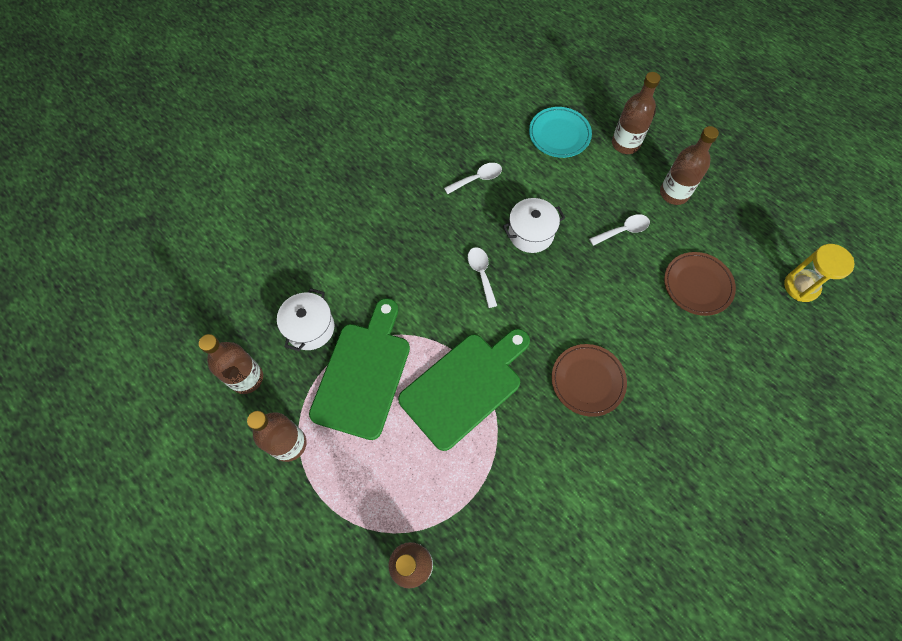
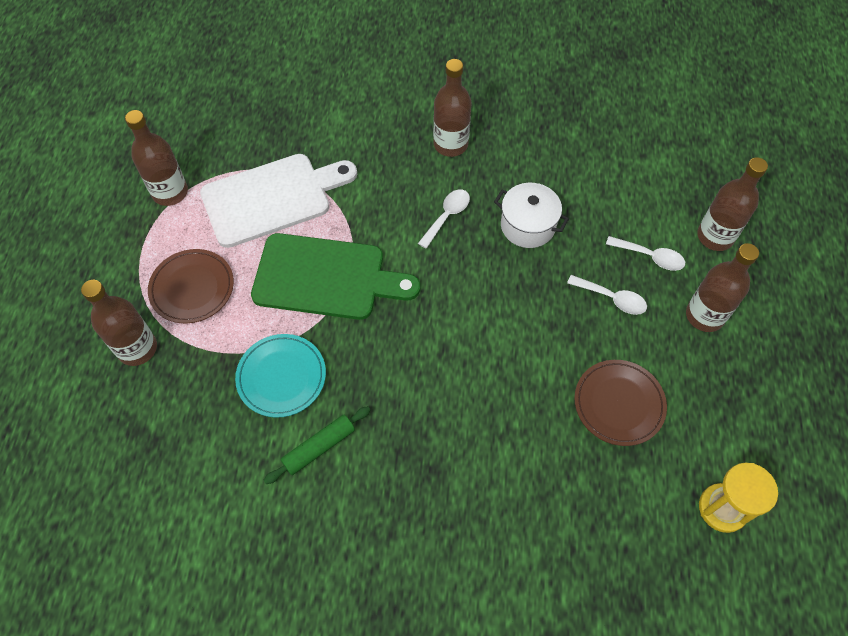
camera: 50 degrees right, 5 degrees down
brown bottle [199,334,263,394] -> brown bottle moved to [433,59,472,157]
white pot [277,288,334,351] -> none
green cutting board [309,298,410,440] -> white cutting board [200,154,357,248]
white spoon [444,163,502,194] -> white spoon moved to [606,236,685,271]
turquoise plate [529,107,592,158] -> turquoise plate moved to [235,334,326,418]
brown plate [552,344,627,417] -> brown plate moved to [148,249,234,323]
none -> green rolling pin [263,406,370,484]

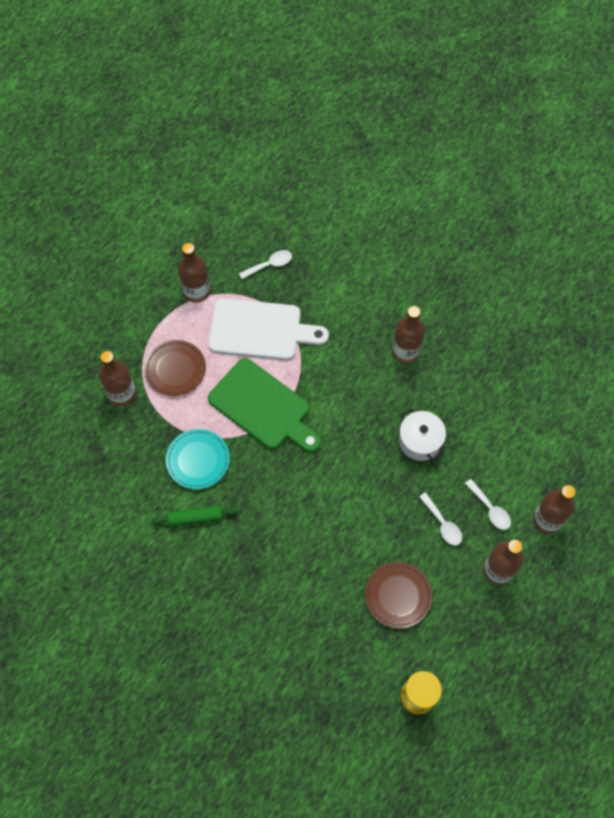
camera: 30 degrees right, 5 degrees up
white spoon [418,189,470,249] -> white spoon moved to [239,250,292,279]

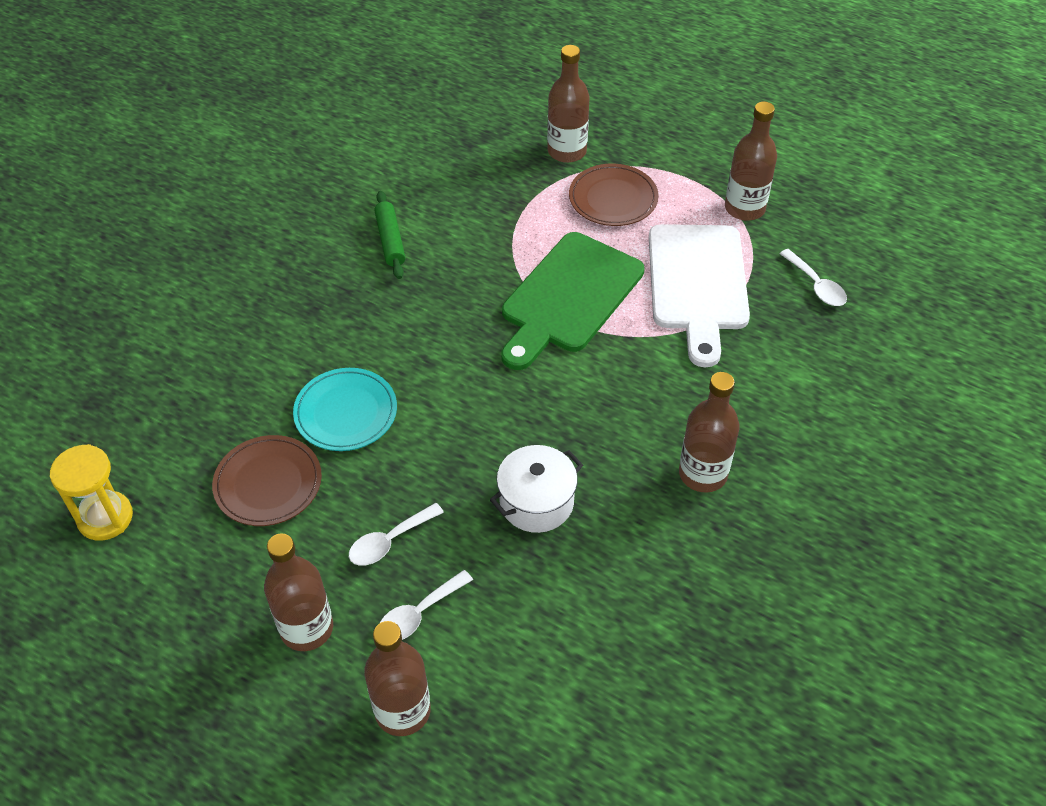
camera: 85 degrees right, 15 degrees down
turquoise plate [166,429,230,489] -> turquoise plate moved to [293,368,397,451]

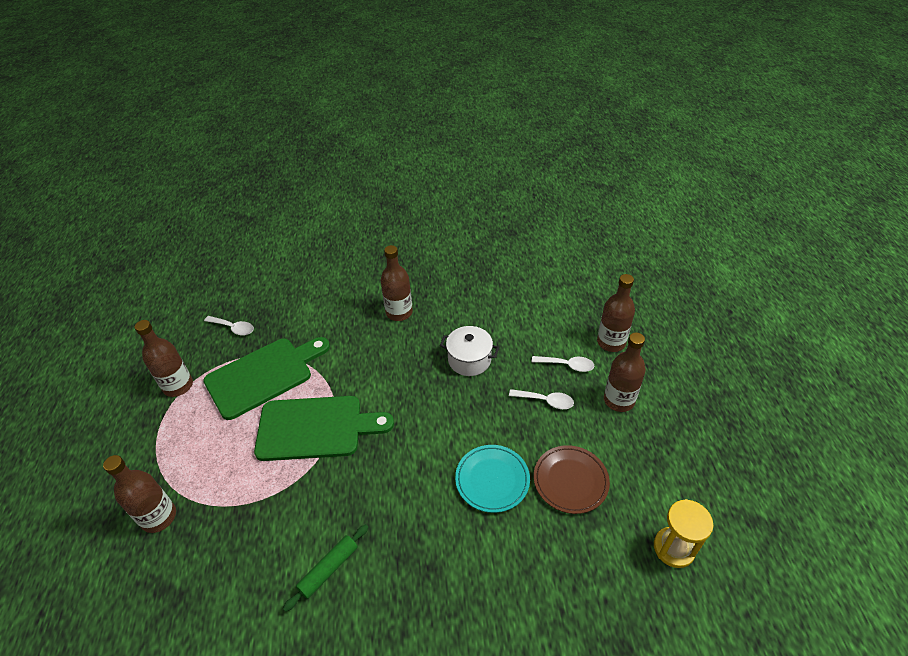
camera: 125 degrees left, 5 degrees down
brown plate [569,164,659,226] -> none
white cutting board [649,224,750,367] -> green cutting board [203,337,330,420]
white spoon [780,249,847,306] -> white spoon turned 90 degrees clockwise [204,316,254,336]

